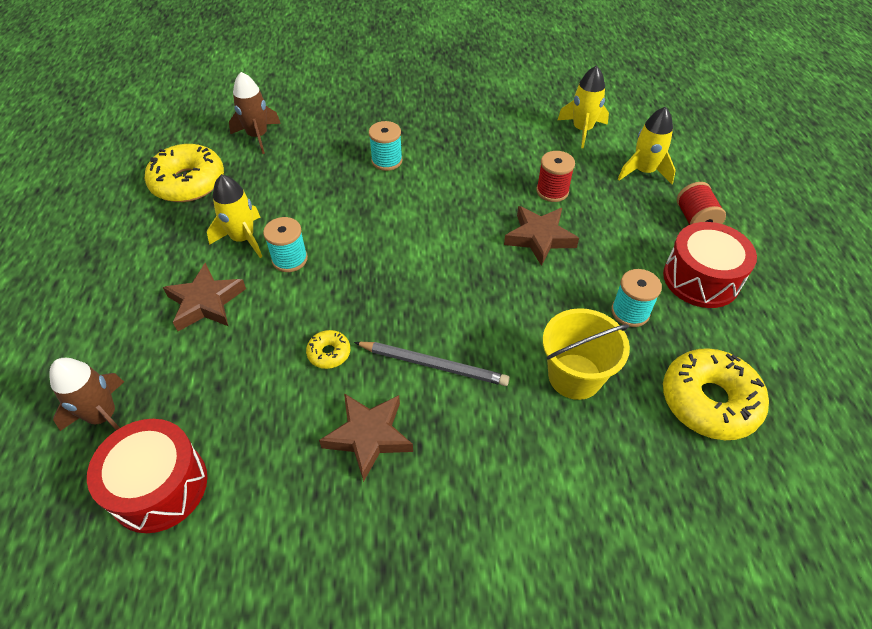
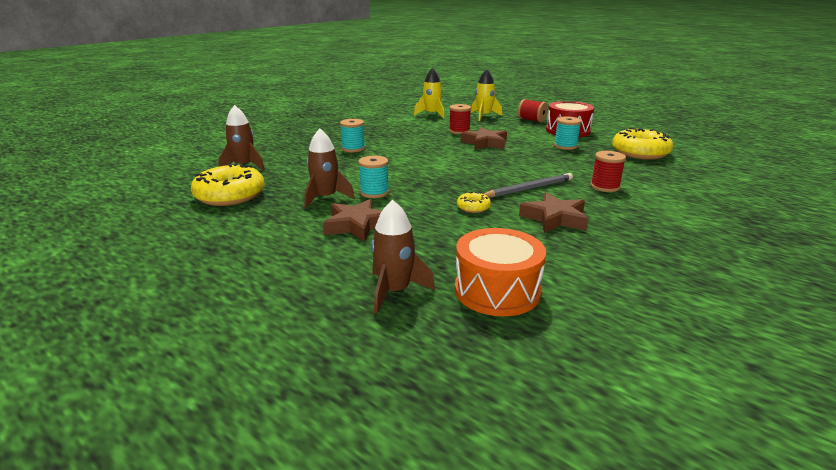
camera: 45 degrees left, 25 degrees down
red drum [87,419,207,533] -> orange drum [455,228,546,316]
yellow rocket [207,174,262,258] -> brown rocket [304,129,355,208]
yellow bucket [543,308,630,400] -> none
none -> red spool [590,151,626,192]

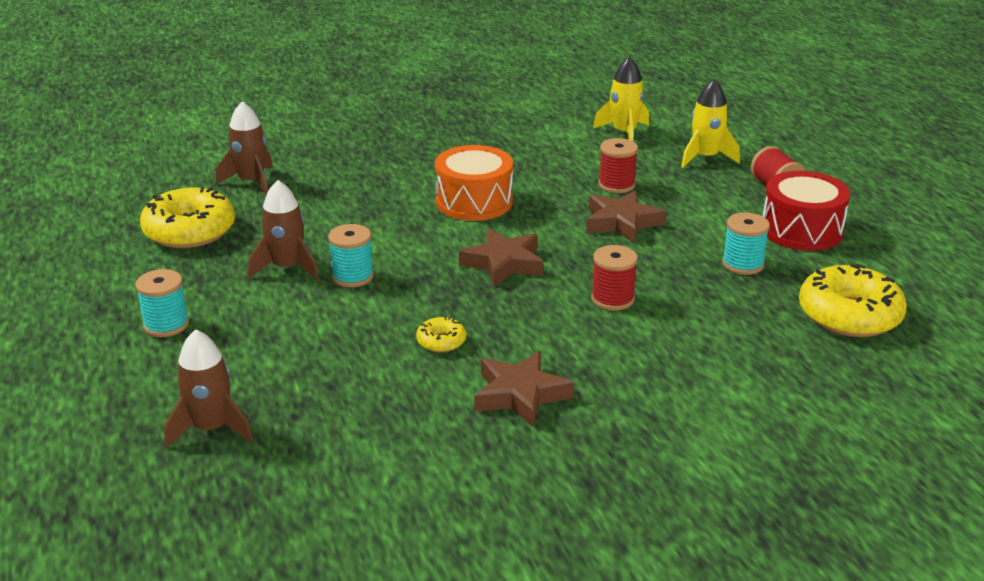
camera: 30 degrees right, 5 degrees up
brown star [323,199,382,242] -> brown star moved to [459,228,544,286]
turquoise spool [340,119,365,152] -> turquoise spool moved to [135,269,189,337]
orange drum [455,228,546,316] -> orange drum moved to [435,145,513,221]
grey pencil [484,173,573,197] -> none
red spool [590,151,626,192] -> red spool moved to [591,245,638,311]

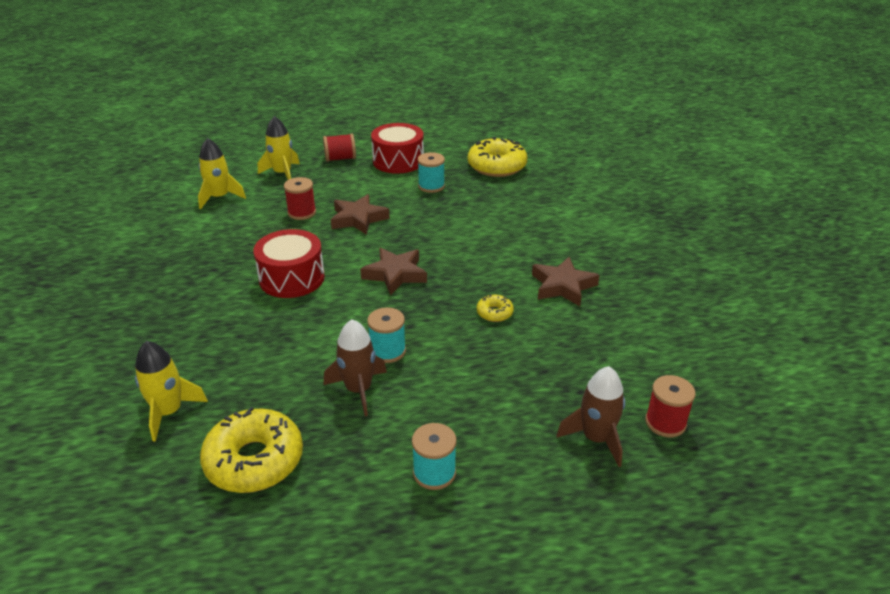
camera: 80 degrees left, 5 degrees up
brown rocket [216,101,273,195] -> yellow rocket [135,341,208,441]
orange drum [435,145,513,221] -> red drum [253,229,325,298]
red spool [591,245,638,311] -> red spool moved to [645,375,695,437]

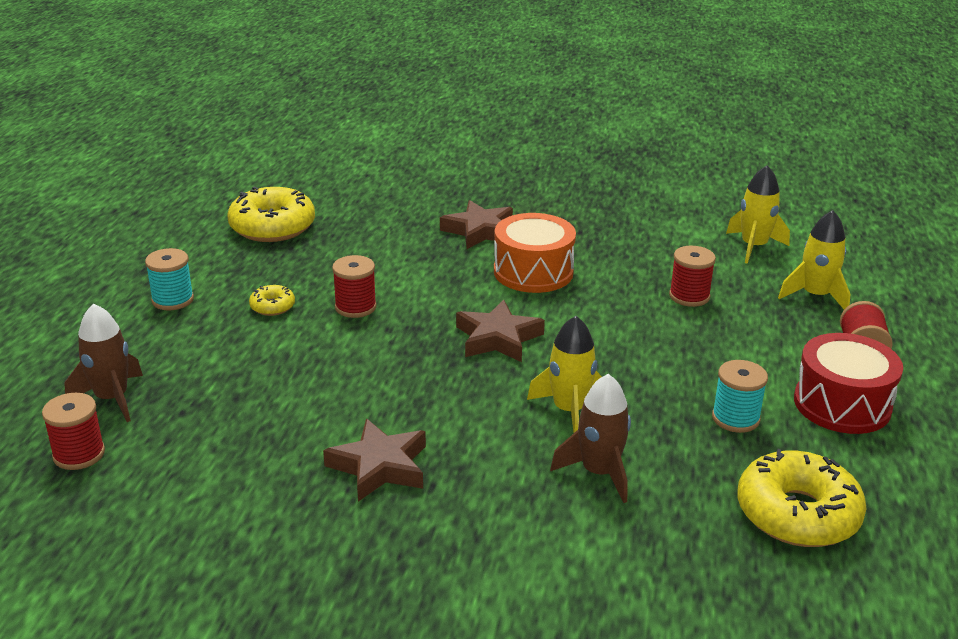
camera: 110 degrees right, 5 degrees down
yellow rocket [135,341,208,441] -> yellow rocket moved to [527,316,602,433]
red drum [253,229,325,298] -> orange drum [494,213,576,293]
brown rocket [324,319,387,416] -> brown rocket moved to [550,374,631,503]
brown star [331,194,390,235] -> brown star moved to [440,200,513,249]
turquoise spool [367,307,406,363] -> red spool [332,255,377,318]
yellow donut [477,294,514,322] -> yellow donut moved to [249,285,295,316]

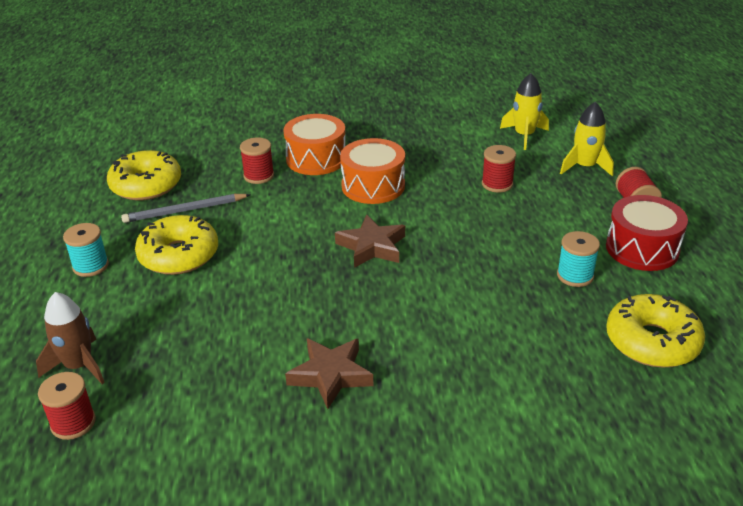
camera: 15 degrees left, 5 degrees up
yellow donut [249,285,295,316] -> yellow donut [135,215,218,275], size x2.14
red spool [332,255,377,318] -> red spool moved to [240,137,274,184]
brown star [440,200,513,249] -> orange drum [283,114,346,175]
yellow rocket [527,316,602,433] -> none
brown rocket [550,374,631,503] -> none
none -> grey pencil [121,194,251,223]

